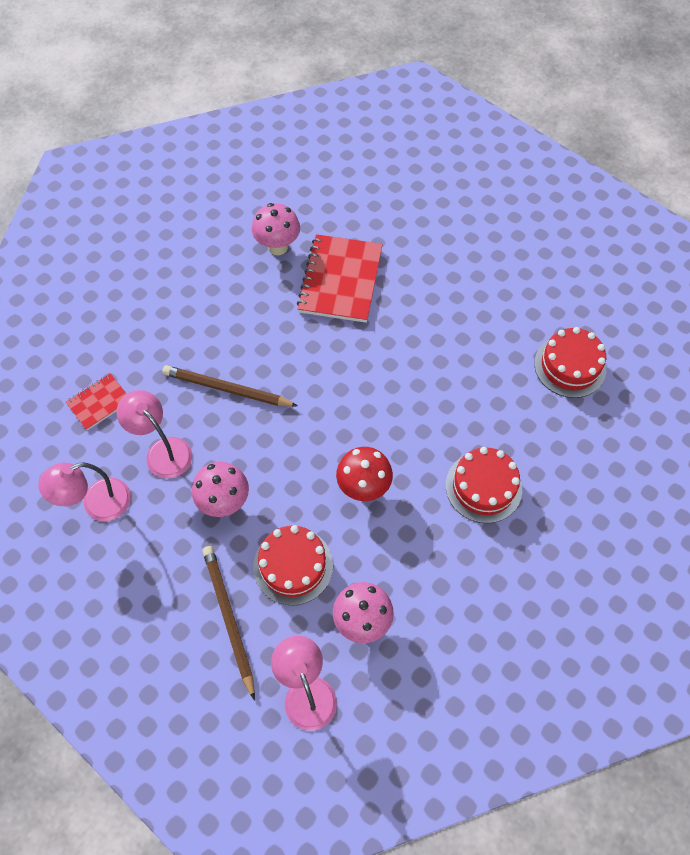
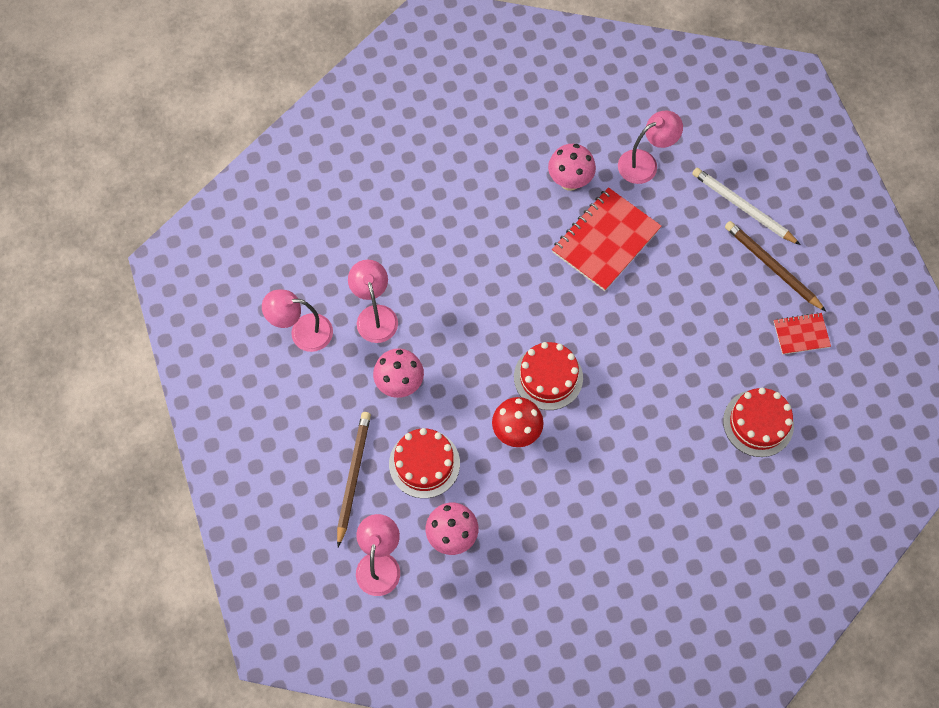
camera: 30 degrees right, 5 degrees up
red notebook [66,373,127,430] -> red notebook moved to [774,312,831,355]
brown pencil [162,365,298,407] -> brown pencil moved to [725,221,826,311]
red cake [446,447,522,523] -> red cake moved to [514,342,583,410]
none -> pink lamp [618,110,683,184]
none -> white pencil [692,168,801,245]

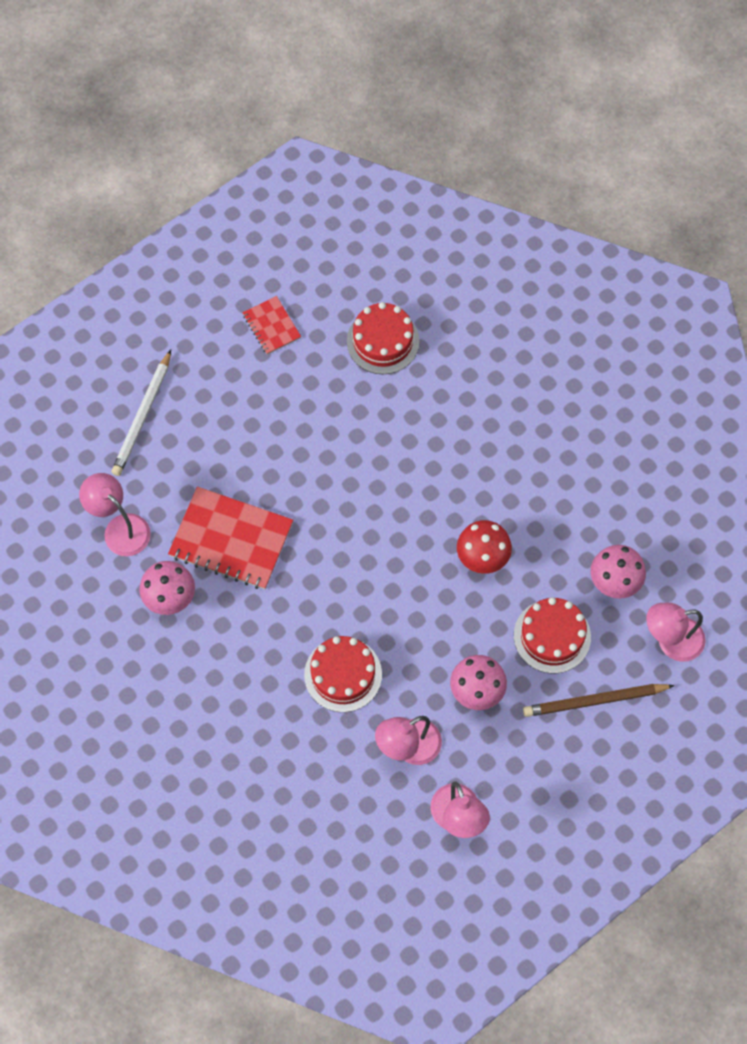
camera: 110 degrees left, 0 degrees up
red cake [514,342,583,410] -> red cake moved to [304,636,382,712]
brown pencil [725,221,826,311] -> none

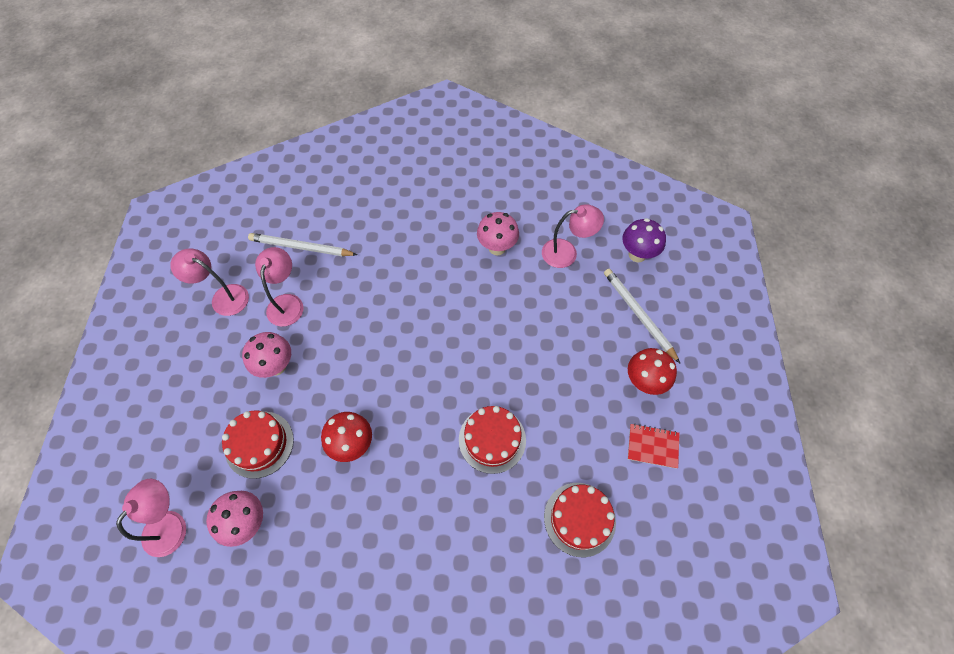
camera: 130 degrees right, 5 degrees down
red notebook [168,487,293,589] -> none
red cake [304,636,382,712] -> red cake moved to [459,406,526,474]
brown pencil [523,684,675,717] -> none
none -> white pencil [248,233,358,256]
none -> purple mushroom [622,218,666,262]
none -> red mushroom [628,348,677,395]

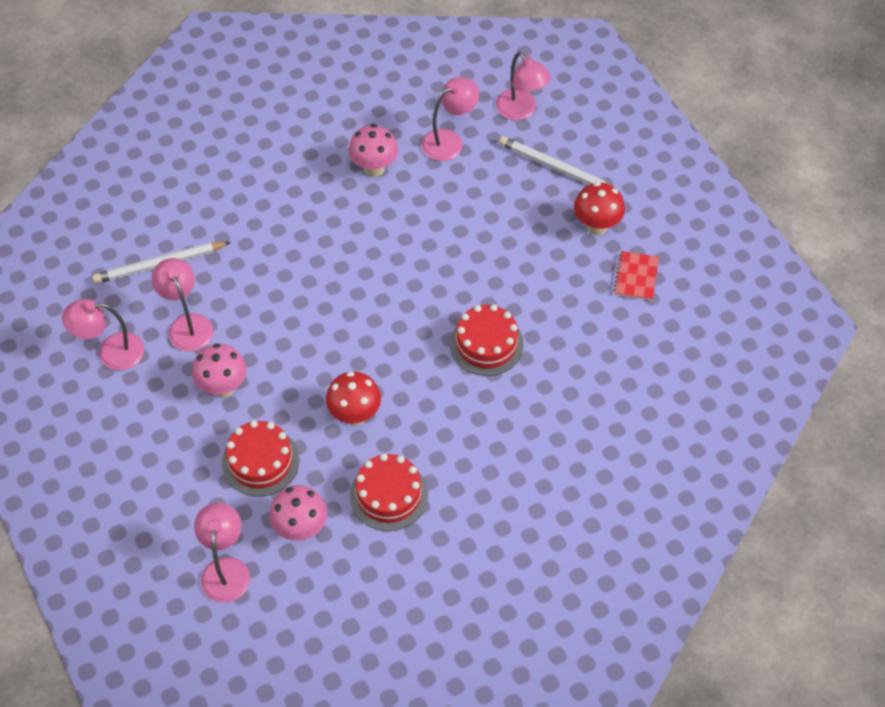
camera: 30 degrees left, 5 degrees down
red cake [544,483,616,557] -> red cake moved to [350,454,428,531]
purple mushroom [622,218,666,262] -> pink lamp [496,51,551,120]
red notebook [628,424,680,469] -> red notebook turned 60 degrees counterclockwise [614,251,659,301]

